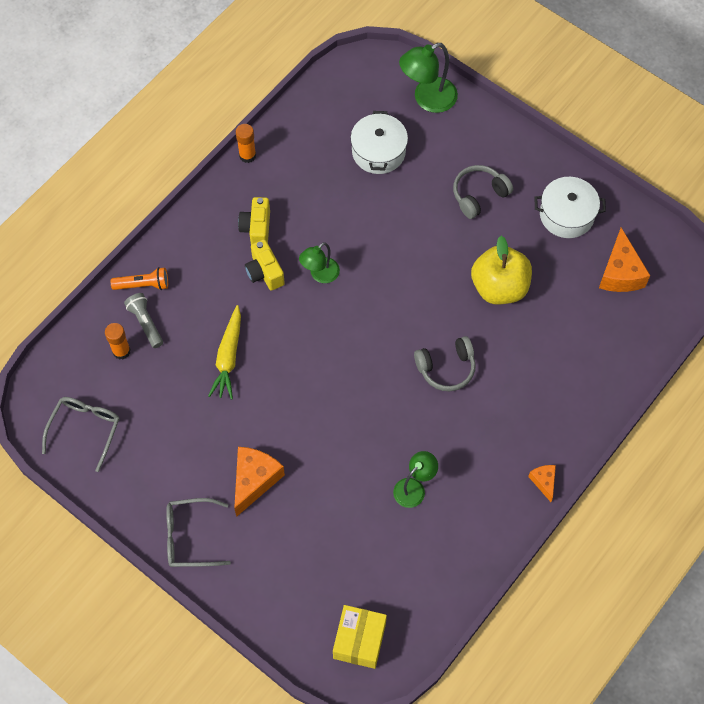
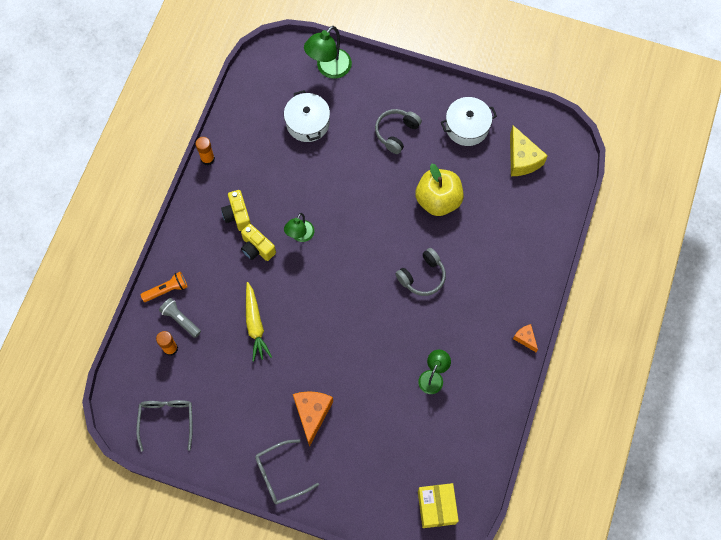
camera: 20 degrees left, 5 degrees up
orange cheese [599,228,650,292] -> yellow cheese [510,125,548,176]

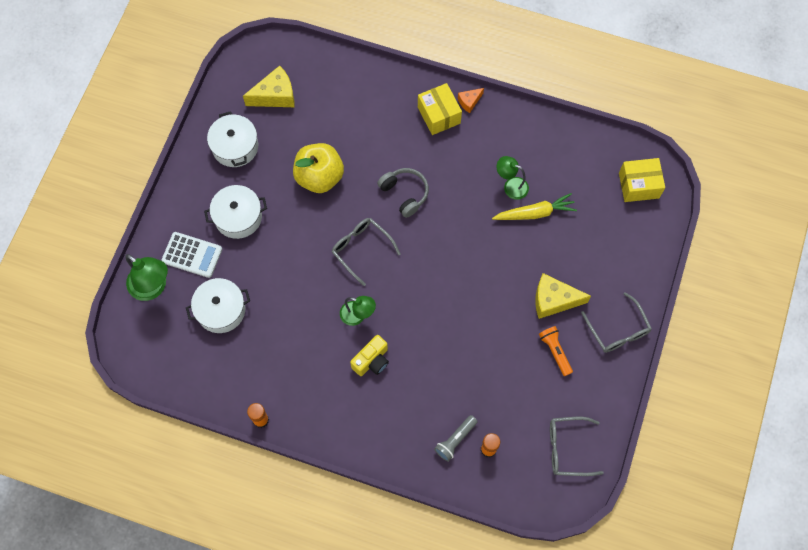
camera: 90 degrees left, 0 degrees up
orange flashlight [141,272,187,302] -> orange flashlight moved to [539,326,573,376]
yellow camera [221,190,251,231] -> none
yellow carrot [246,282,272,362] -> yellow carrot moved to [492,193,577,220]
orange cheese [293,391,333,447] -> yellow cheese [535,273,591,319]
grey headphones [375,109,422,154] -> white pot [204,185,267,239]
none -> white calculator [162,232,222,278]
none -> grey glasses [332,218,401,286]
none -> yellow box [418,83,462,135]

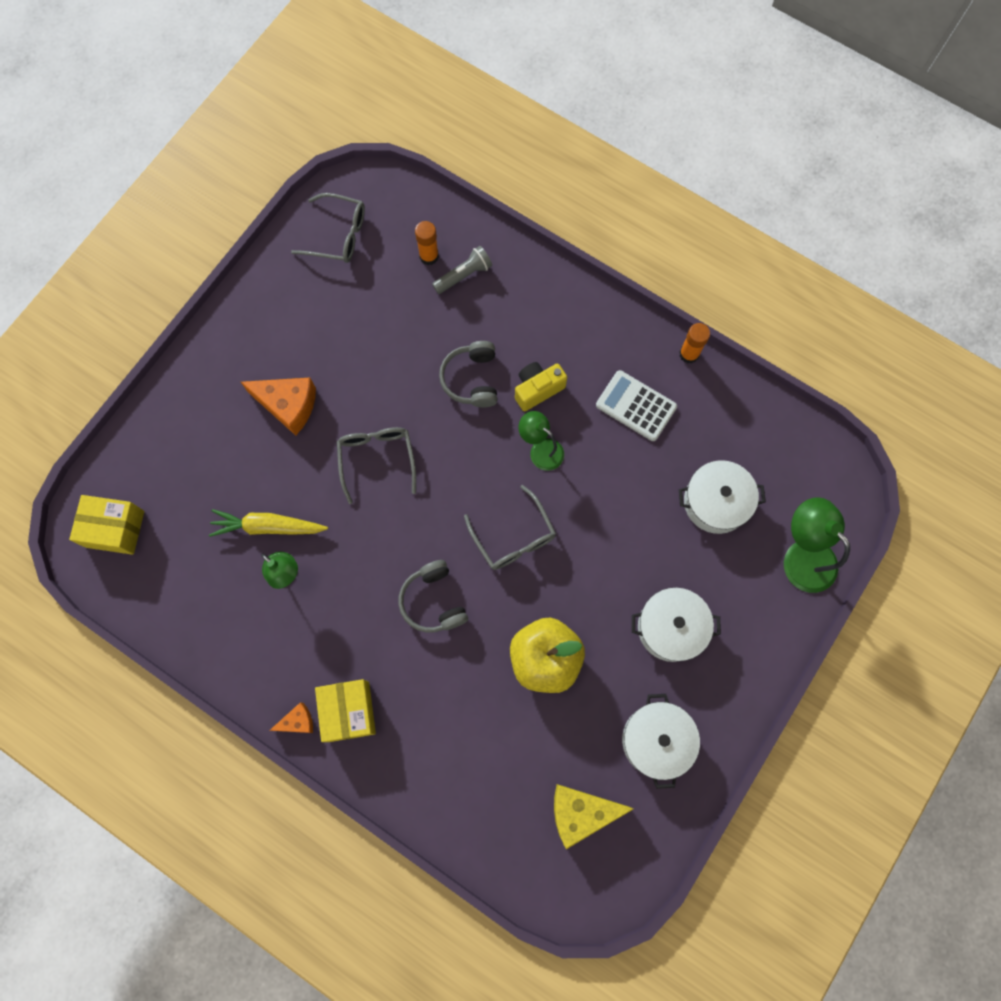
camera: 165 degrees left, 5 degrees up
white calculator [162,232,222,278] -> white calculator moved to [596,370,677,441]
yellow cheese [535,273,591,319] -> orange cheese [241,378,316,436]
orange flashlight [539,326,573,376] -> none
grey glasses [581,292,652,353] -> grey glasses moved to [337,427,416,504]
none -> grey headphones [439,341,497,408]

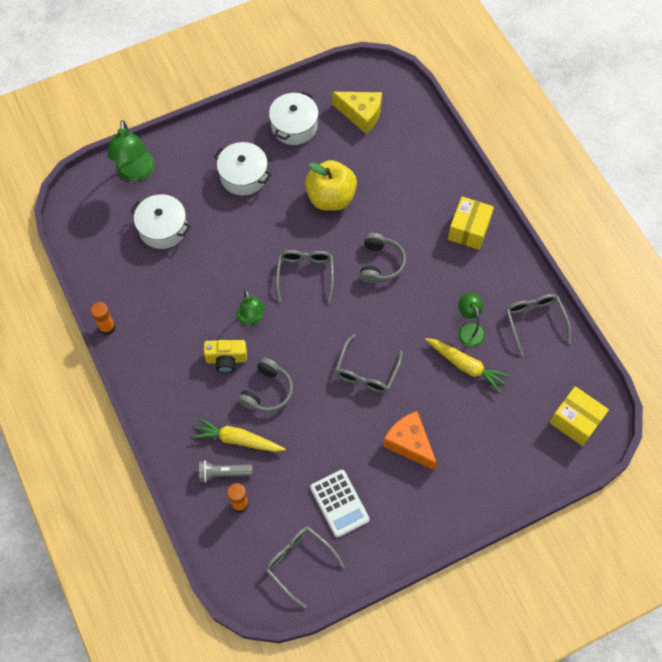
camera: 150 degrees left, 10 degrees down
orange cheese [269,702,313,733] -> none
white calculator [596,370,677,441] -> white calculator moved to [310,470,370,538]
none -> yellow carrot [192,417,286,452]
none -> grey glasses [506,294,571,356]

